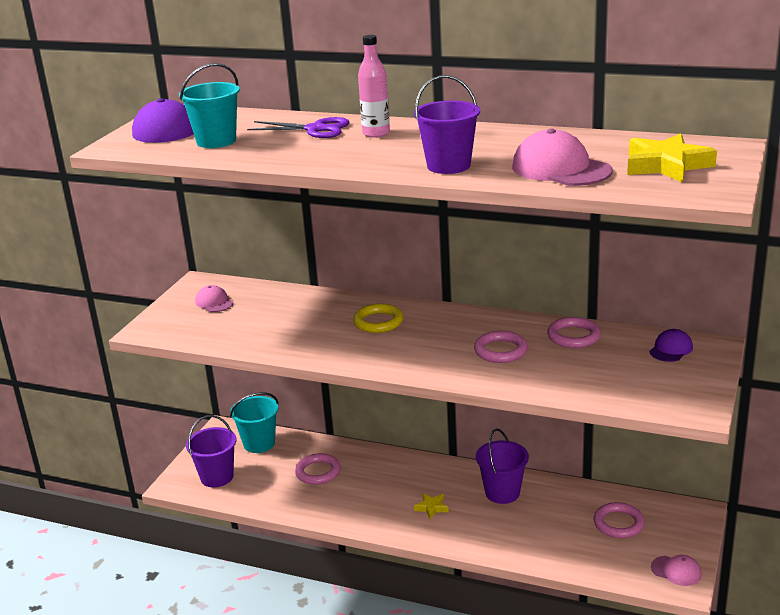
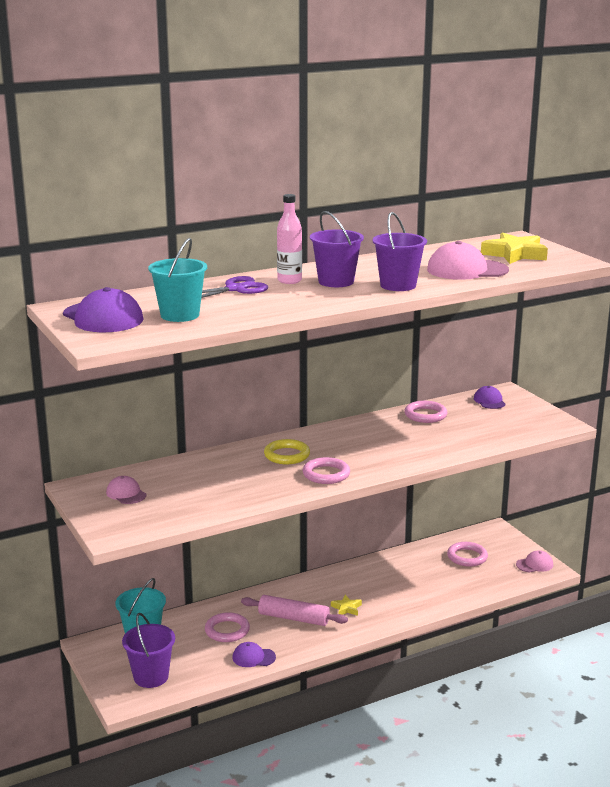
camera: 50 degrees left, 5 degrees down
pink cap [195,285,233,312] -> pink cap turned 45 degrees clockwise [106,476,146,504]
pink ring [474,331,528,363] -> pink ring moved to [303,457,350,484]
purple bucket [476,428,529,504] -> purple bucket moved to [310,211,364,287]
none -> purple cap [232,642,276,667]
none -> pink rolling pin [241,595,348,626]

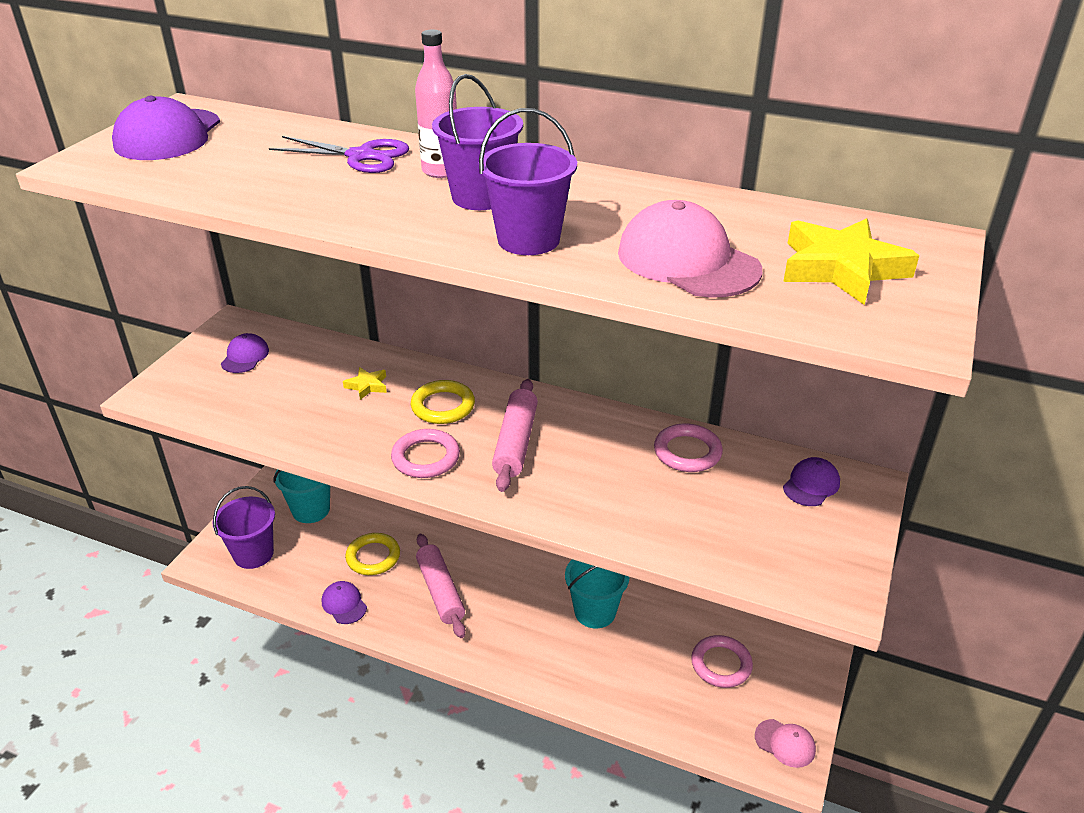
camera: 50 degrees right, 15 degrees up
pink cap [106,476,146,504] -> purple cap [221,333,269,373]
turquoise bucket [148,238,207,322] -> turquoise bucket moved to [565,559,630,628]
pink ring [205,612,250,642] -> yellow ring [345,533,400,575]
yellow star [331,595,362,616] -> yellow star moved to [343,367,387,400]
none -> pink rolling pin [492,379,538,492]

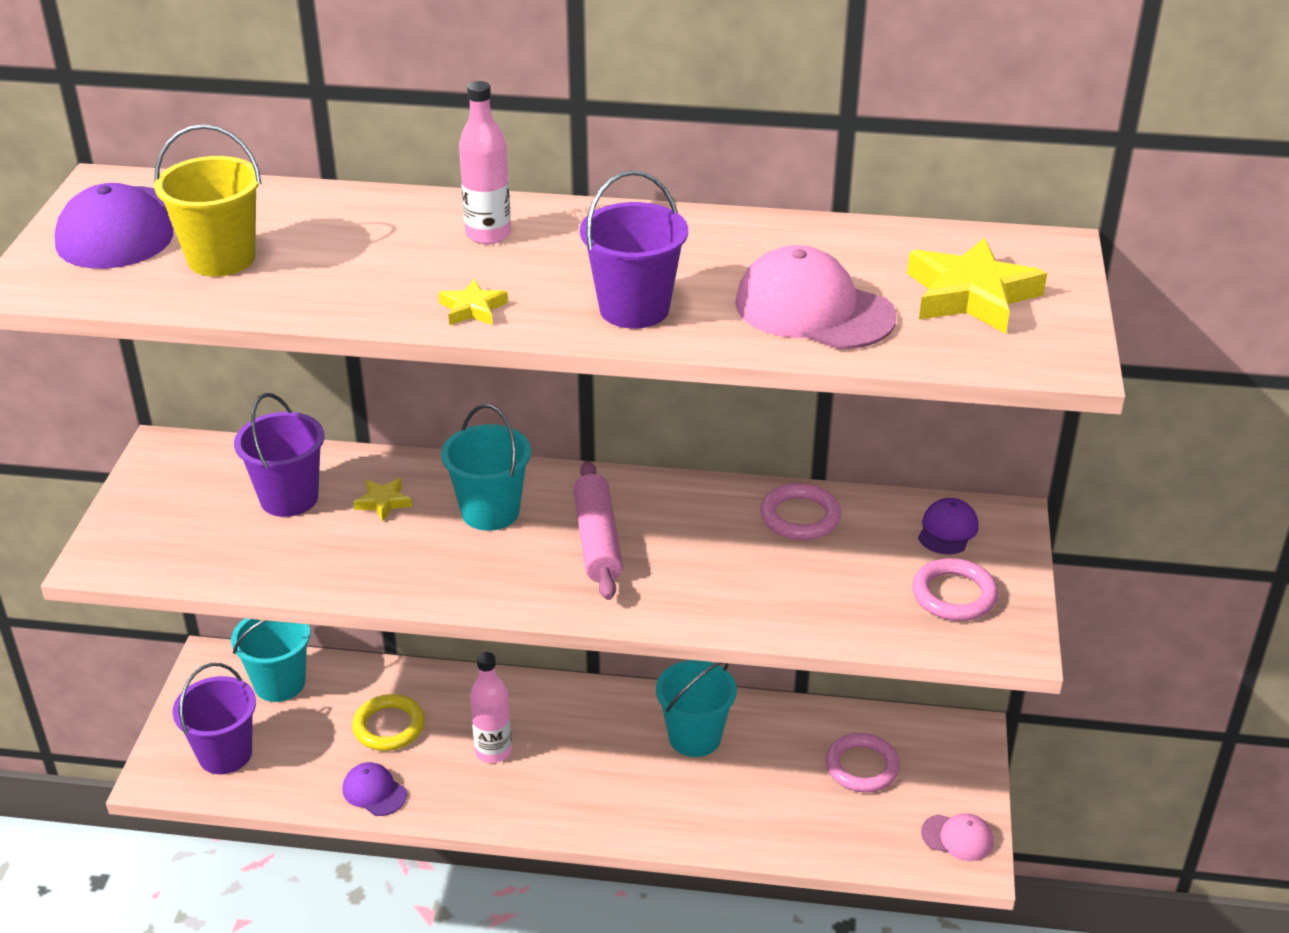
camera: 15 degrees left, 0 degrees up
purple cap [221,333,269,373] -> none
purple scissors [269,136,409,173] -> none
pink ring [391,429,460,478] -> pink ring moved to [912,558,999,621]
yellow ring [411,380,475,424] -> turquoise bucket [441,404,531,531]
pink rolling pin [416,534,466,638] -> pink bottle [470,652,512,763]
purple bucket [432,74,523,210] -> purple bucket moved to [234,393,324,517]
none -> yellow bucket [154,124,262,277]
none -> yellow star [438,279,508,325]

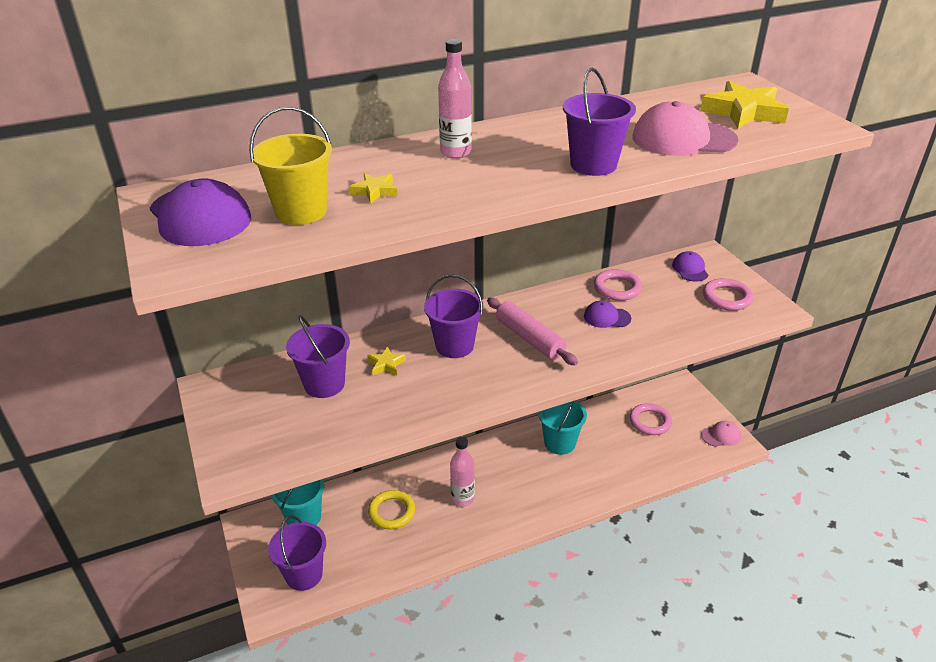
camera: 30 degrees left, 0 degrees up
purple cap [343,762,407,816] -> purple cap moved to [584,301,631,328]
yellow star [438,279,508,325] -> yellow star moved to [349,173,398,204]
turquoise bucket [441,404,531,531] -> purple bucket [424,275,484,358]

